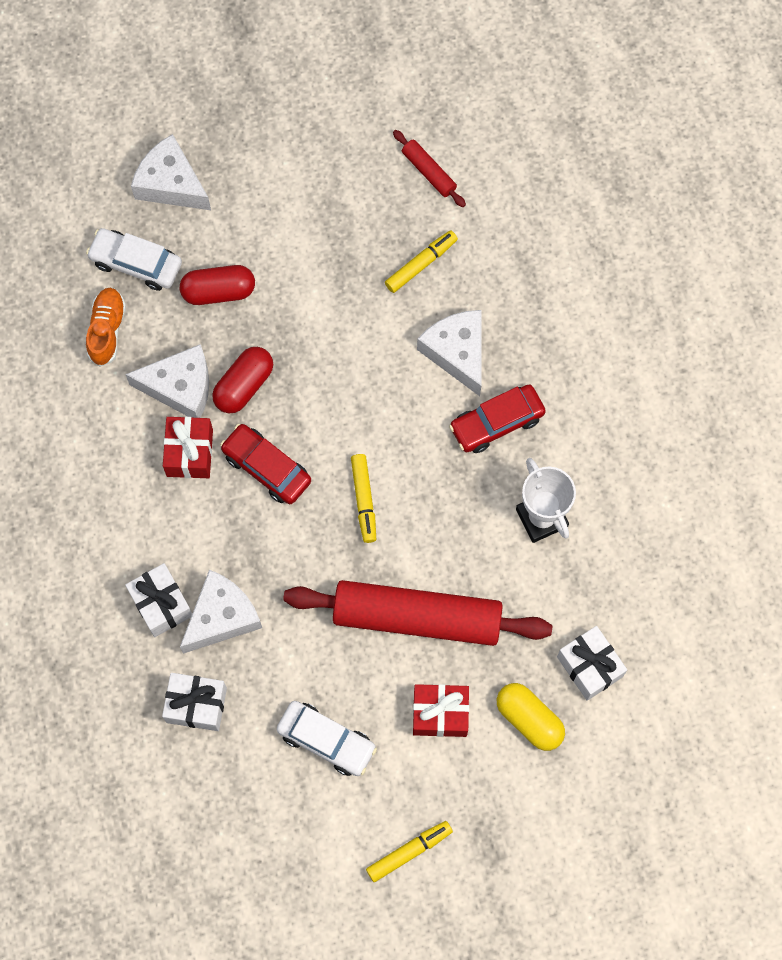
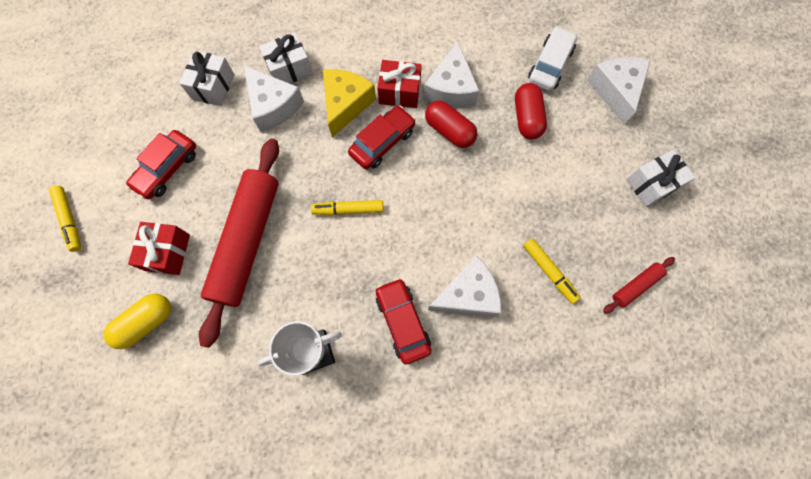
camera: 95 degrees right, 0 degrees up
orange shoe [86,288,126,367] -> none
white cheese [131,134,211,210] -> white cheese turned 45 degrees counterclockwise [587,57,650,125]
white car [277,701,377,776] -> red car [126,130,196,200]
white gift [557,626,627,701] -> white gift moved to [626,149,695,207]
none -> yellow cheese [323,69,376,137]

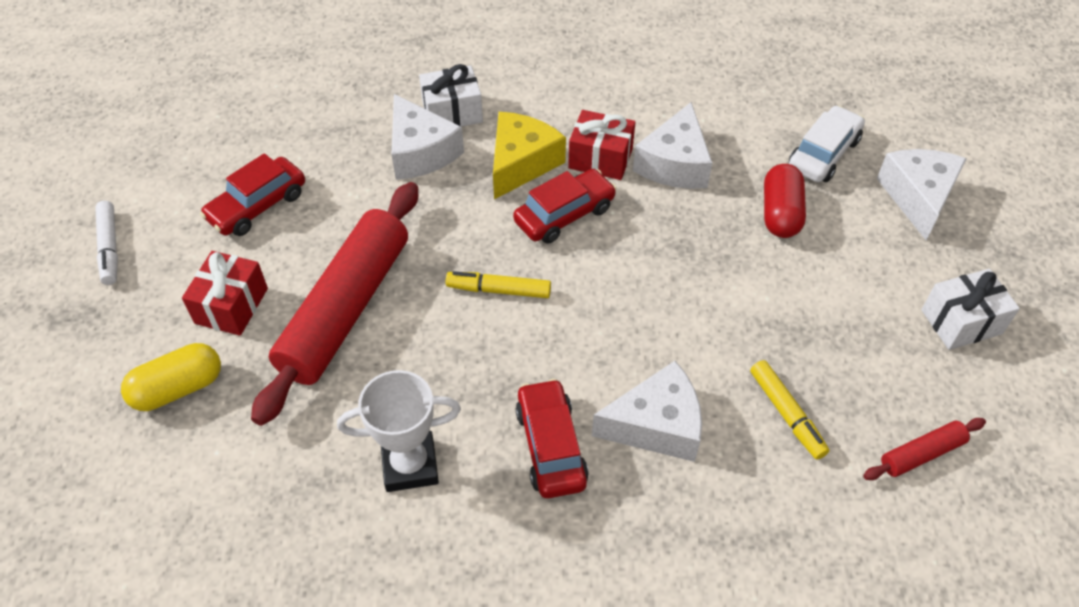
camera: 10 degrees right, 20 degrees down
yellow marker [49,186,81,252] -> white marker [95,201,118,285]
white gift [179,51,234,106] -> none
red capsule [425,101,477,148] -> none

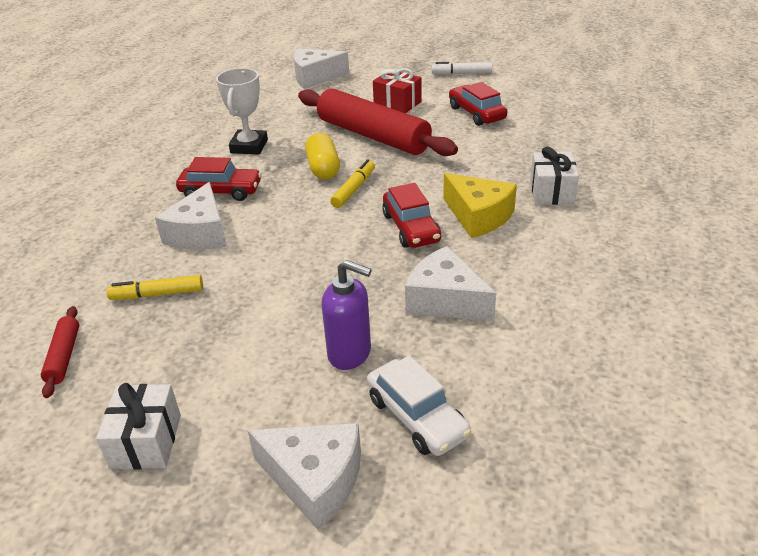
camera: 110 degrees right, 15 degrees down
yellow capsule [121,343,221,411] -> yellow capsule moved to [305,133,340,179]
white cheese [392,94,464,180] -> white cheese moved to [293,48,349,89]
red gift [568,110,635,180] -> none
red capsule [764,164,806,238] -> purple soap dispenser [322,260,372,370]

